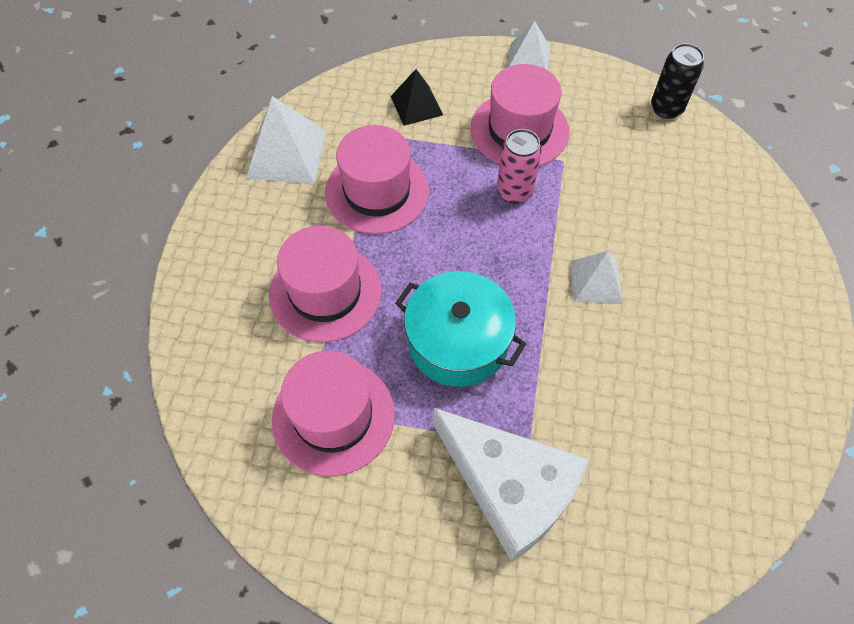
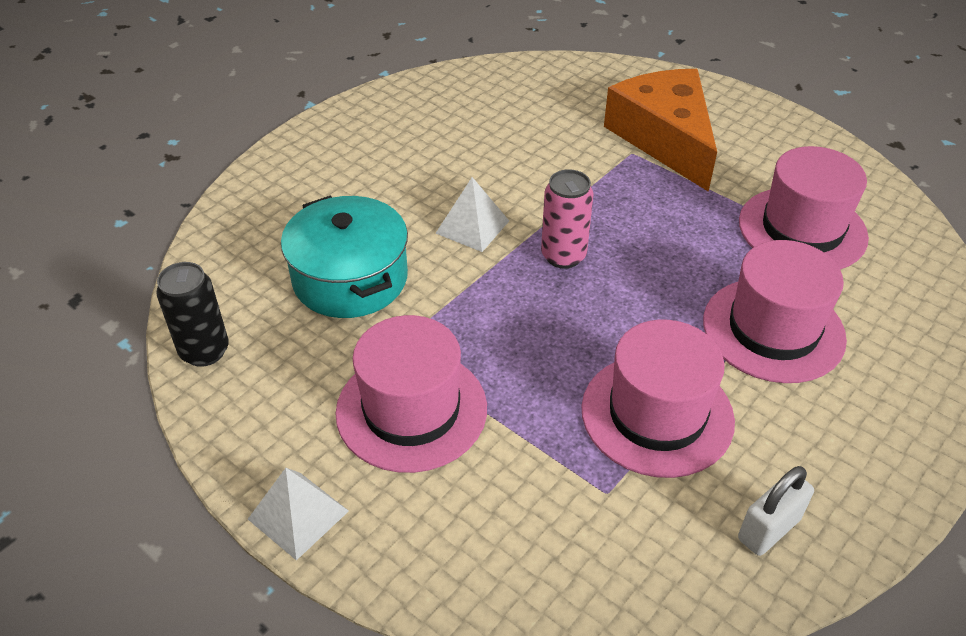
camera: 150 degrees left, 15 degrees down
white pyramid [246,96,326,184] -> white padlock [738,466,814,556]
black pyramid [391,69,443,126] -> none
turquoise pot [395,271,526,387] -> turquoise pot moved to [281,195,408,318]
white cheese [434,408,589,562] -> orange cheese [604,69,717,192]
pink can [497,129,542,204] -> pink can moved to [541,169,594,269]

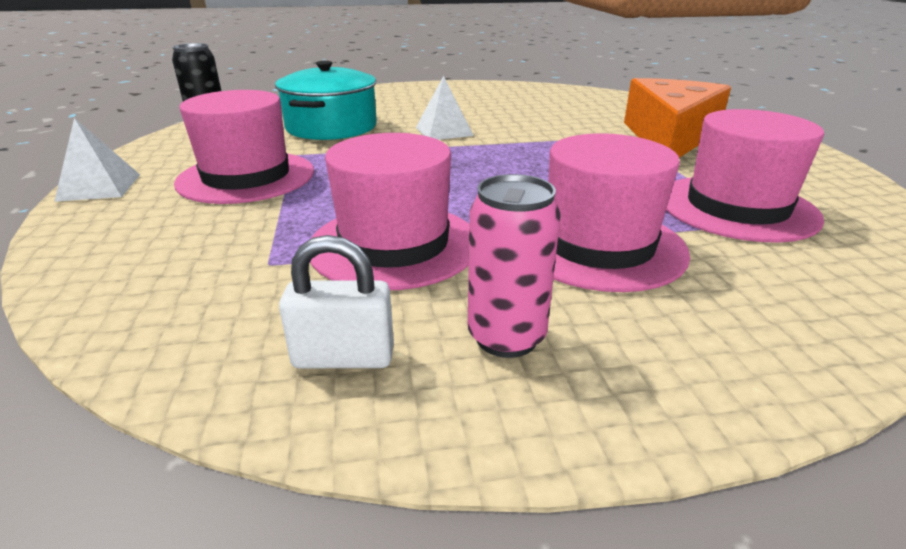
camera: 40 degrees right, 15 degrees down
pink can [541,169,594,269] -> pink can moved to [468,174,561,358]

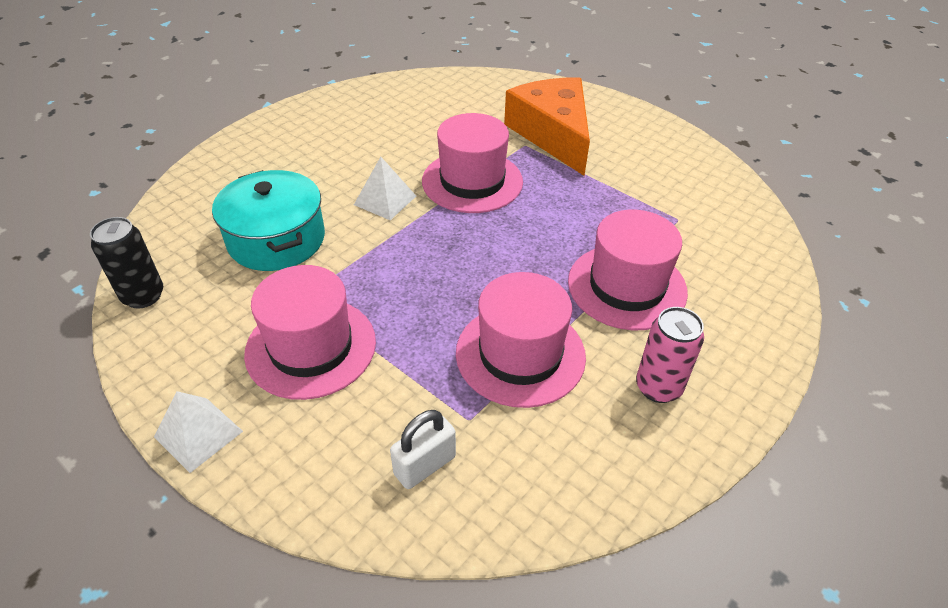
camera: 40 degrees left, 15 degrees up
white padlock [279,235,394,368] -> white padlock moved to [390,410,456,489]
pink hat [666,109,824,243] -> pink hat moved to [422,113,523,213]

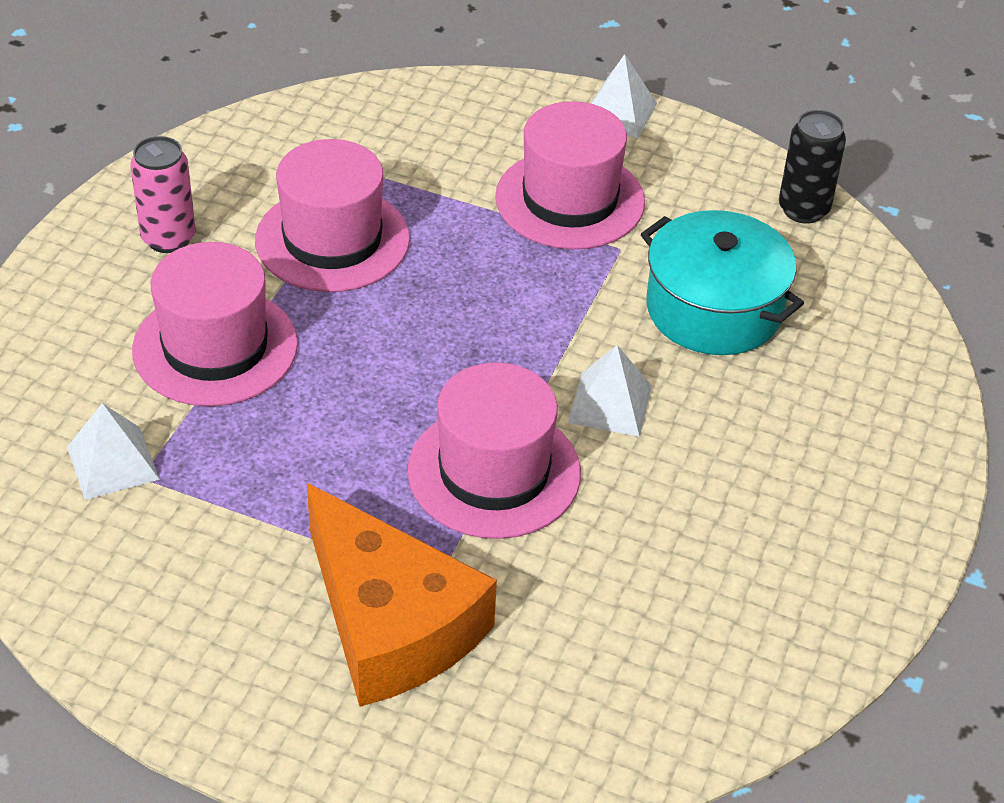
camera: 160 degrees right, 0 degrees up
white padlock [390,410,456,489] -> none
none -> white pyramid [67,403,160,500]

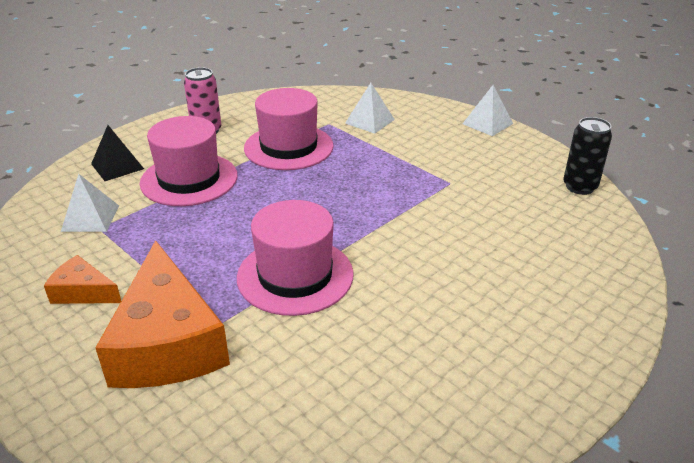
camera: 25 degrees right, 10 degrees down
pink hat [495,101,645,249] -> none
white pyramid [568,345,652,437] -> white pyramid moved to [345,83,395,134]
turquoise pot [641,210,804,355] -> none
none -> orange cheese [44,255,121,304]
none -> black pyramid [91,125,144,181]

